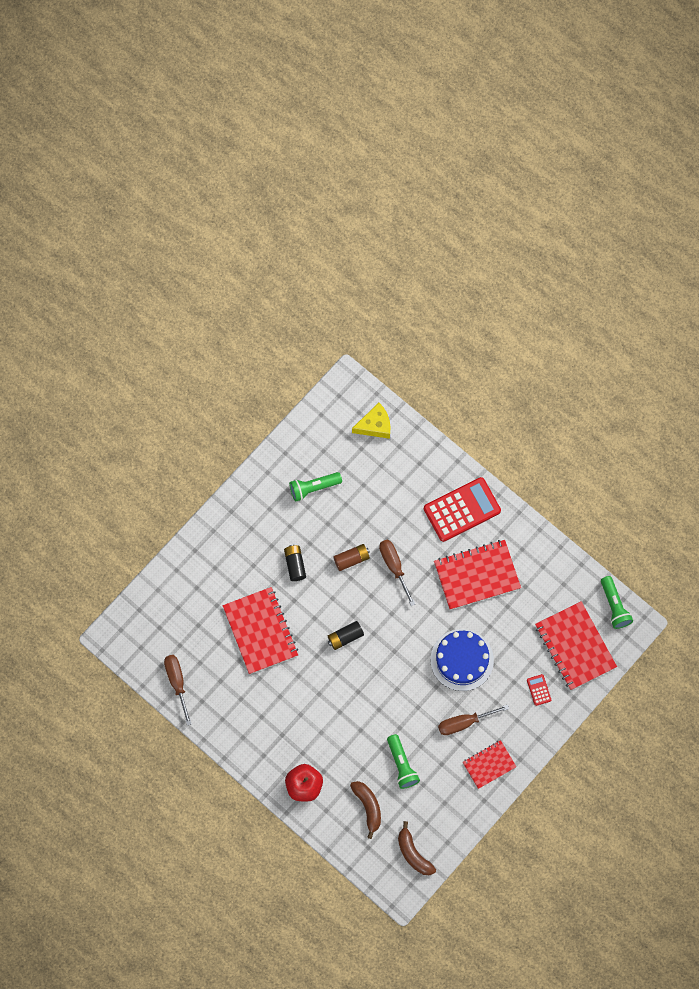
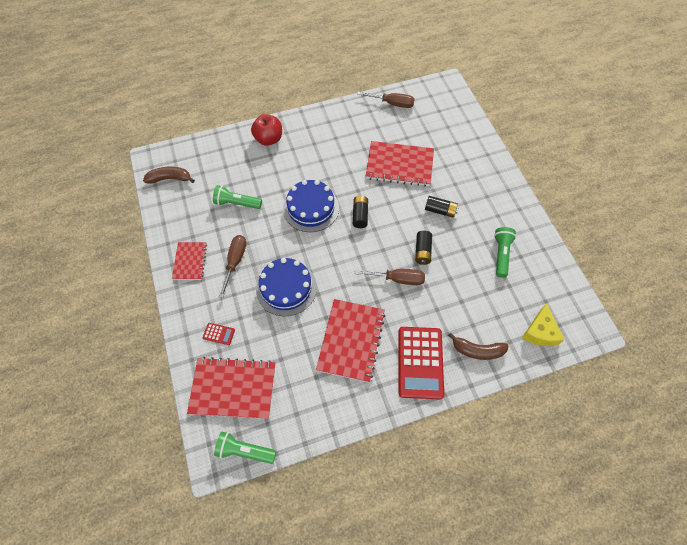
camera: 120 degrees right, 10 degrees down
brown battery [333,544,370,571] -> black battery [415,230,432,265]
brown banana [350,781,381,839] -> brown banana moved to [448,332,508,360]
none -> blue cake [283,180,339,232]

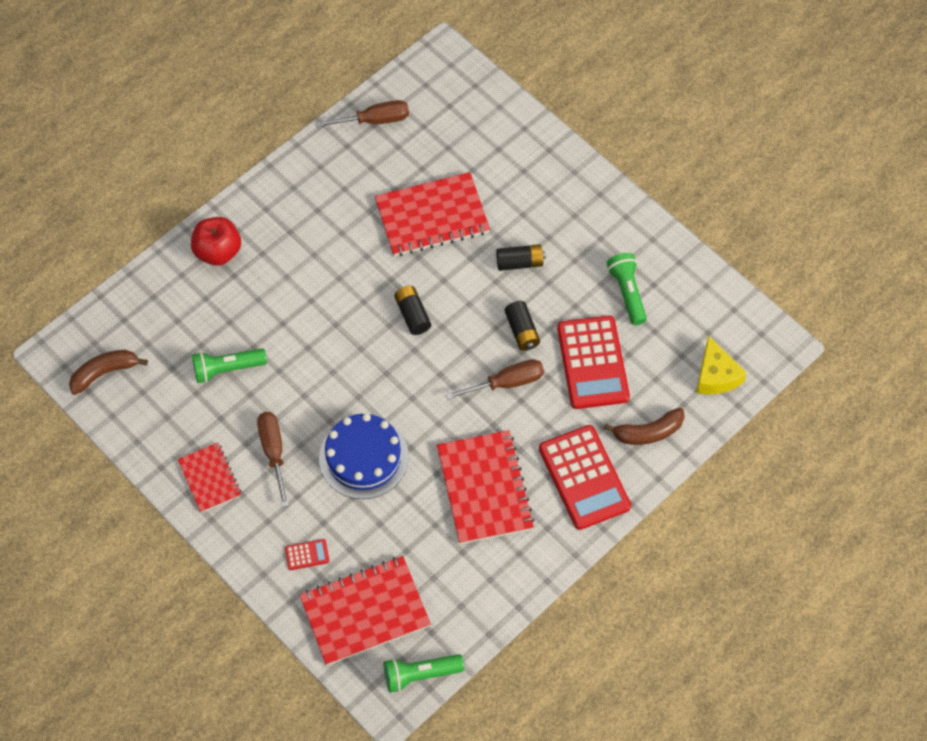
camera: 25 degrees left, 0 degrees up
blue cake [283,180,339,232] -> none
none -> red calculator [557,315,630,409]

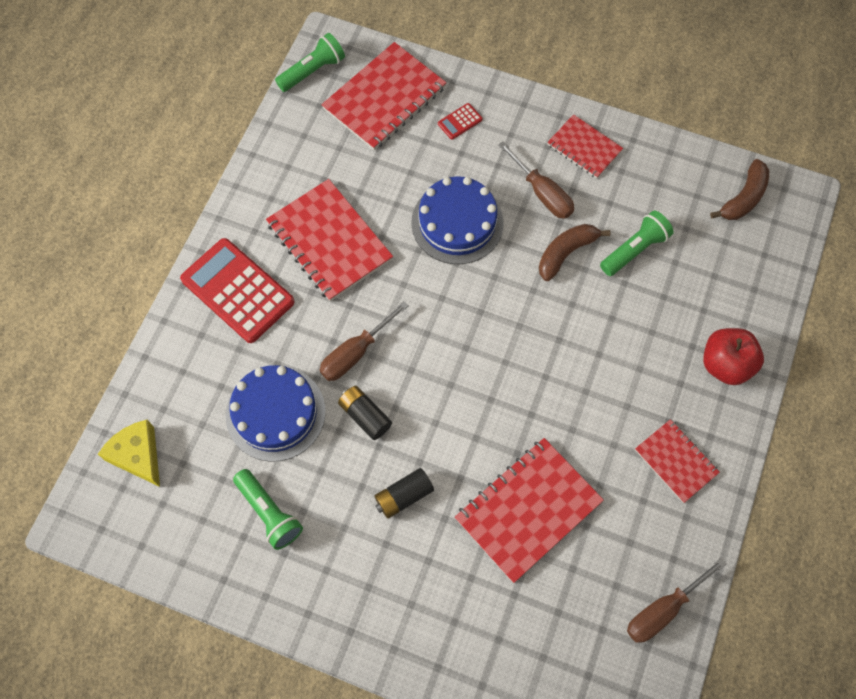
camera: 155 degrees right, 5 degrees up
black battery [394,286,431,335] -> none
red calculator [557,315,630,409] -> blue cake [226,365,325,462]
brown banana [604,408,685,445] -> brown banana moved to [539,224,611,281]
none -> red notebook [635,419,720,503]

